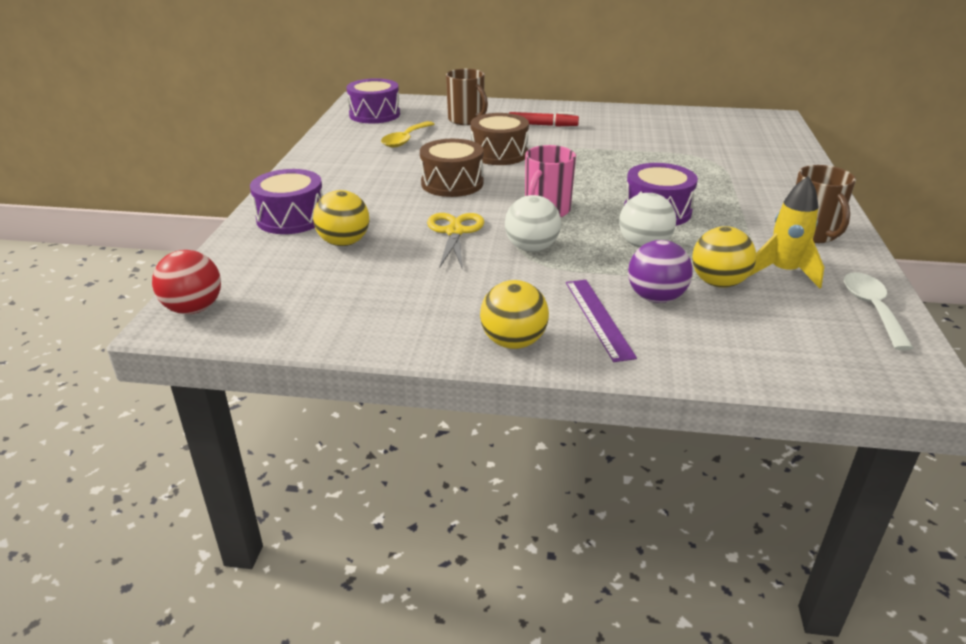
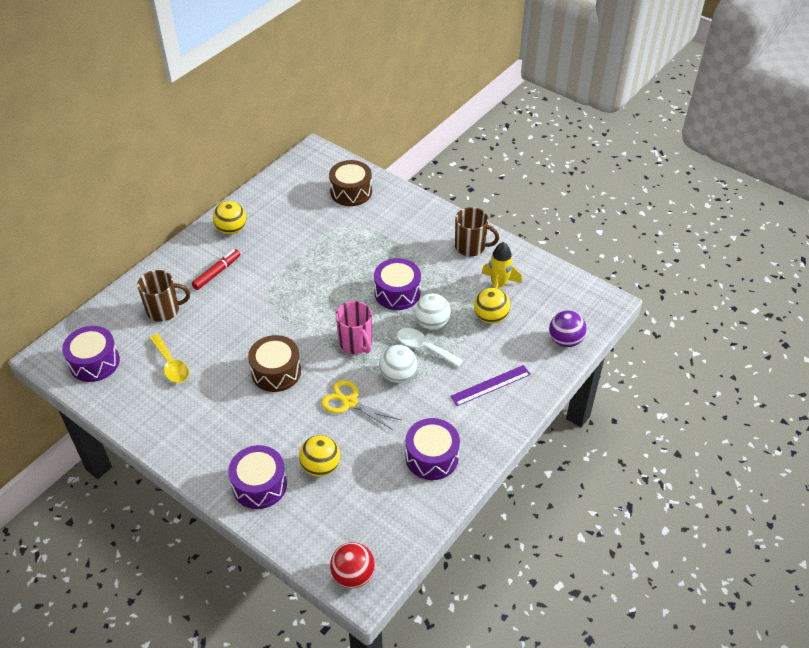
camera: 60 degrees left, 15 degrees up
brown drum [471,113,529,165] -> brown drum moved to [329,160,372,206]
yellow ball [480,280,549,349] -> yellow ball moved to [213,201,246,234]
purple ruler [566,280,637,362] -> purple ruler turned 45 degrees counterclockwise [450,365,531,406]
purple ball [628,240,693,303] -> purple ball moved to [549,310,587,347]
white spoon [844,272,914,350] -> white spoon moved to [397,328,463,367]
none -> purple drum [406,418,460,480]

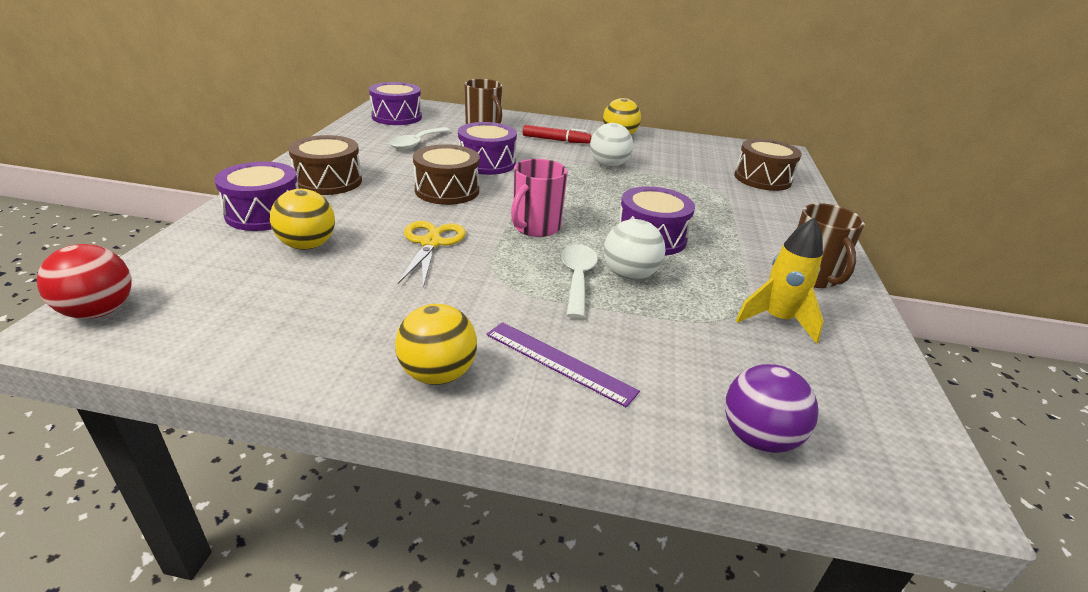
camera: 60 degrees right, 15 degrees down
yellow spoon [149,334,189,383] -> white spoon [389,127,451,150]
white ball [379,345,417,383] -> white ball moved to [590,123,633,167]
purple drum [406,418,460,480] -> purple drum moved to [458,122,517,175]
yellow ball [474,288,510,324] -> yellow ball moved to [395,304,477,385]
none -> brown drum [288,135,362,195]

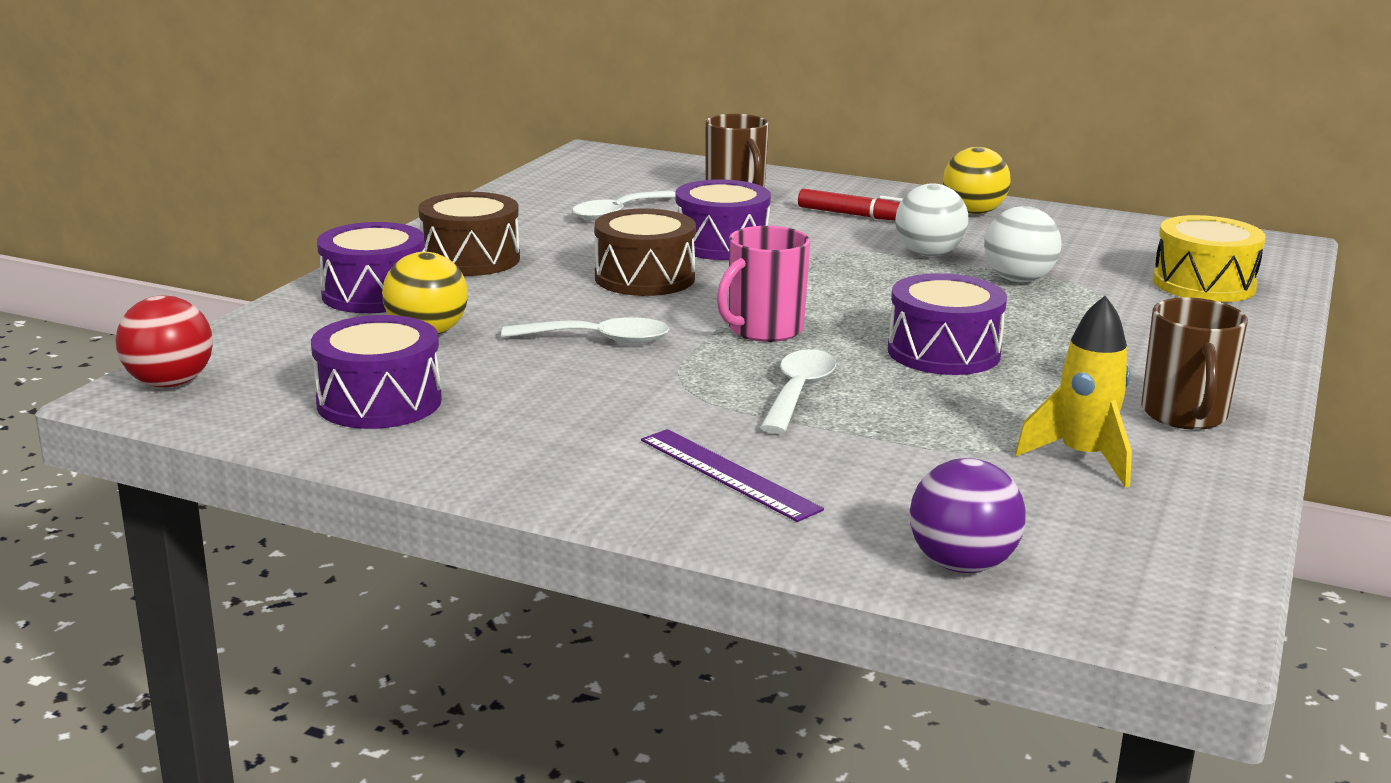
camera: 15 degrees right, 10 degrees down
purple drum [369,82,422,125] -> purple drum moved to [311,315,442,429]
yellow ball [395,304,477,385] -> none
yellow scissors [398,221,466,287] -> white spoon [501,317,670,344]
white ball [604,219,665,280] -> white ball moved to [984,206,1062,282]
brown drum [734,139,802,191] -> yellow drum [1153,215,1266,302]

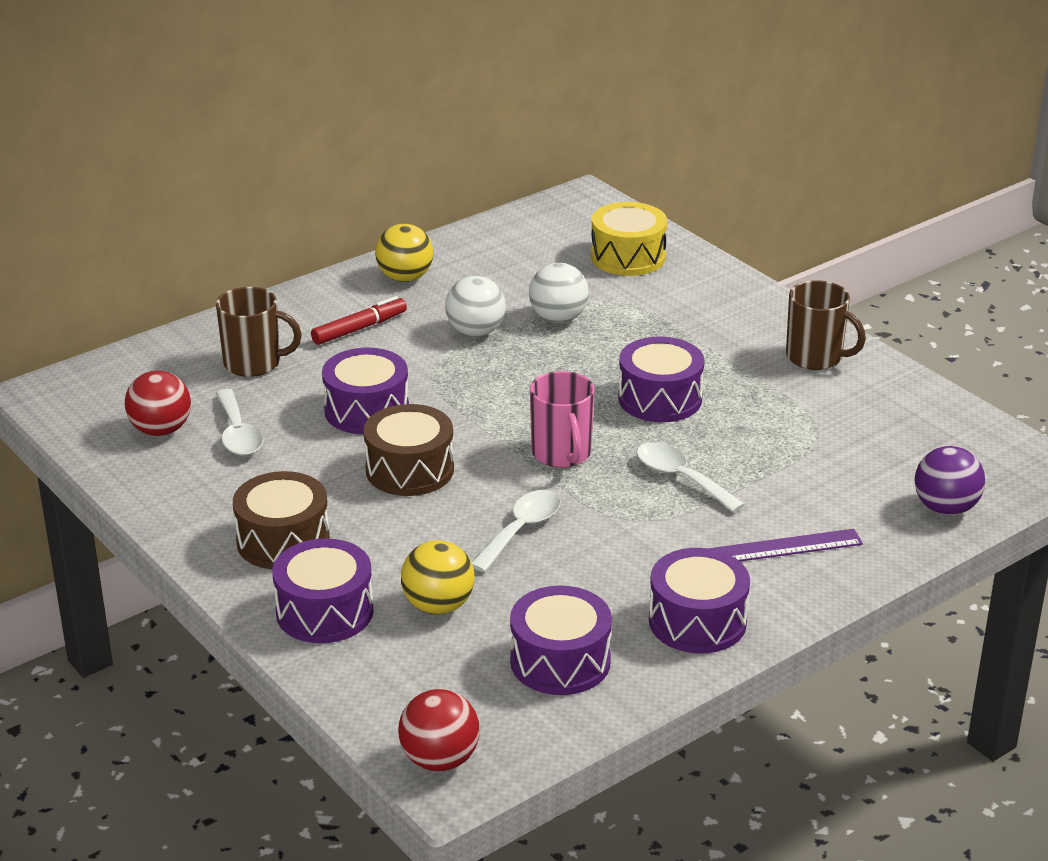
camera: 60 degrees left, 10 degrees up
yellow rocket [1015,296,1132,488] -> none
none -> red ball [125,371,191,436]
none -> purple drum [649,548,750,653]

